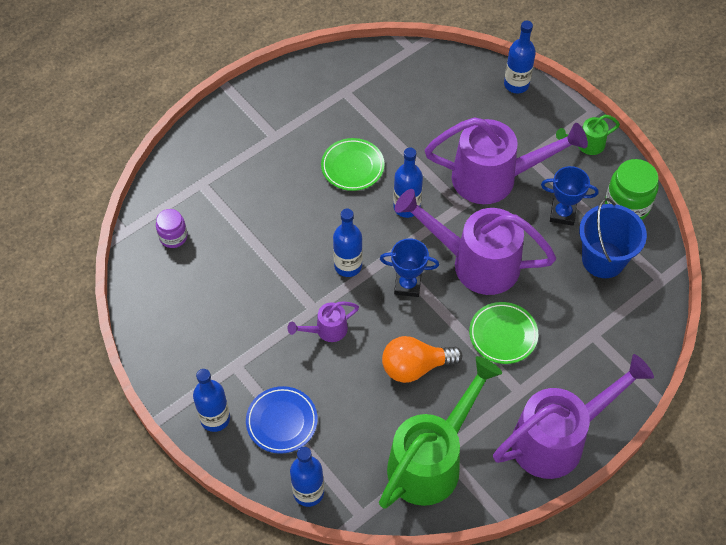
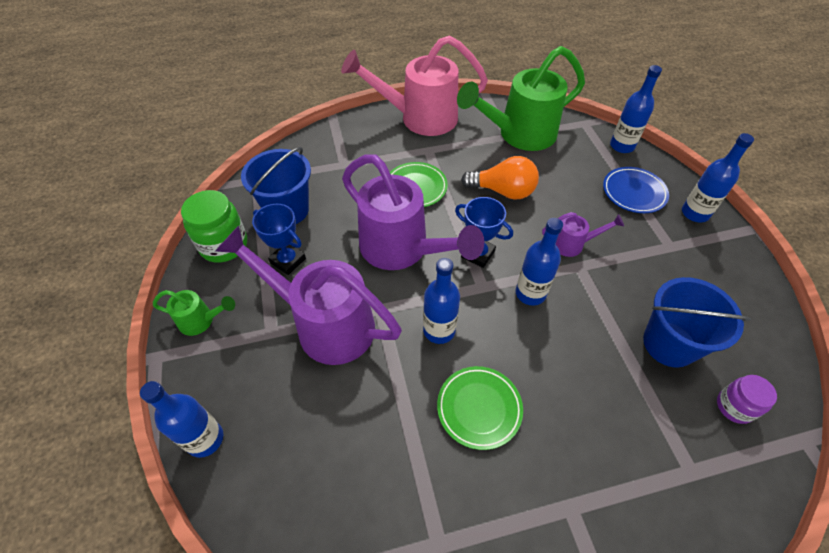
camera: 155 degrees left, 5 degrees down
purple watering can [493,354,654,479] -> pink watering can [341,35,488,136]
none -> blue bucket [643,277,751,368]

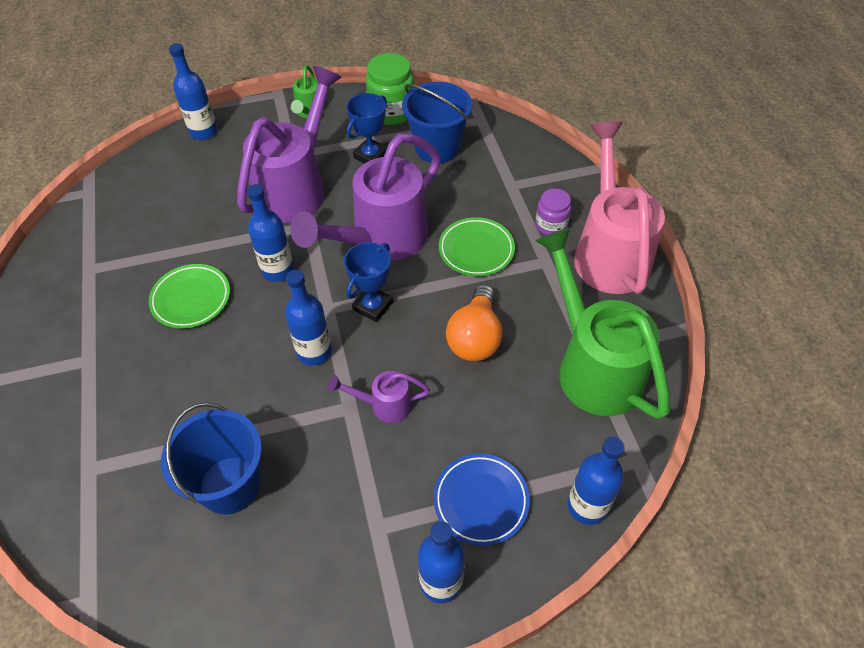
camera: 90 degrees right, 0 degrees up
purple watering can [542,212,624,257] -> purple watering can turned 90 degrees clockwise [328,371,430,423]
purple jar [717,375,777,424] -> purple jar moved to [535,189,571,235]

